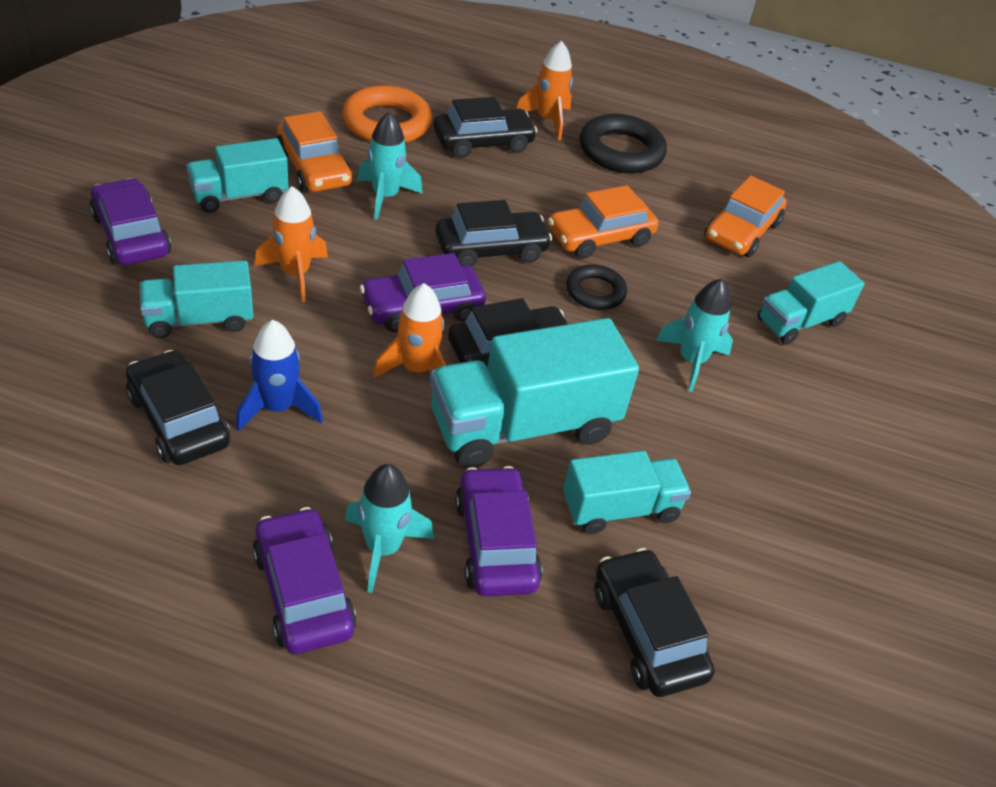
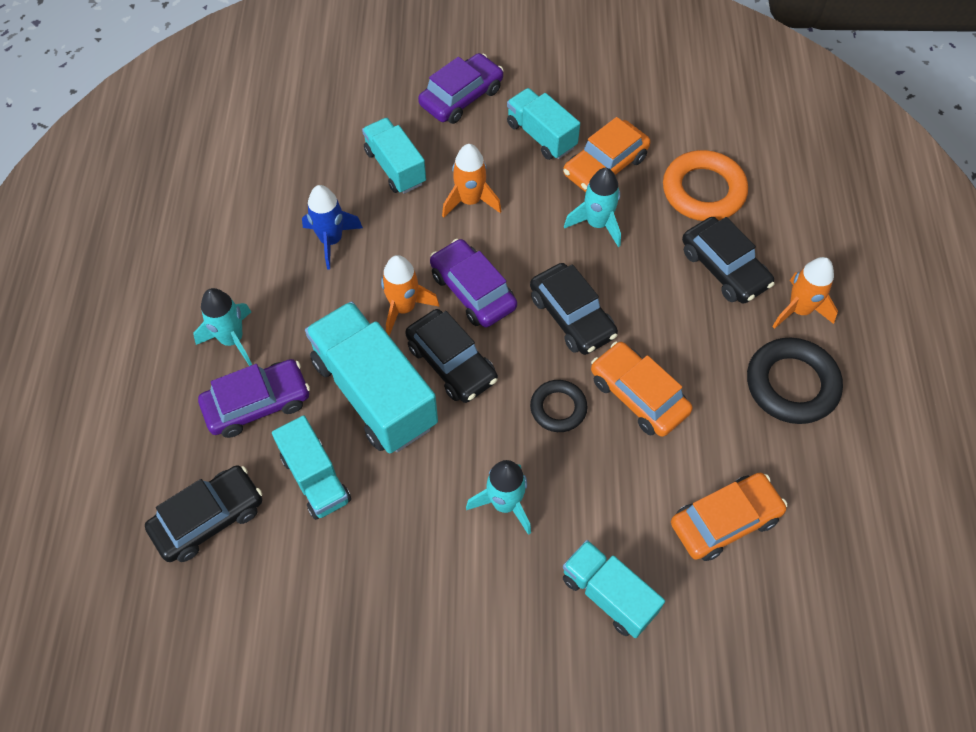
camera: 80 degrees right, 15 degrees up
black car [126,350,230,465] -> none
purple car [253,507,356,654] -> none
orange car [704,175,787,257] -> orange car turned 135 degrees clockwise [671,473,787,561]

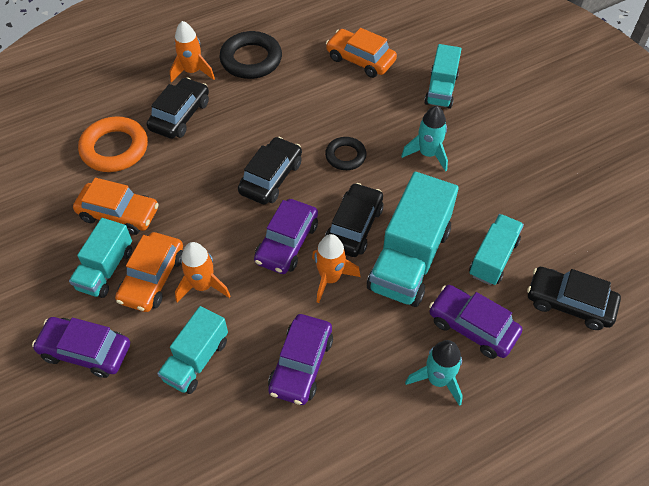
camera: 120 degrees left, 5 degrees down
blue rocket [302,185,363,269] -> purple car [268,314,333,405]
turquoise rocket [564,168,621,247] -> none
orange car [591,342,692,437] -> orange car moved to [115,232,183,312]

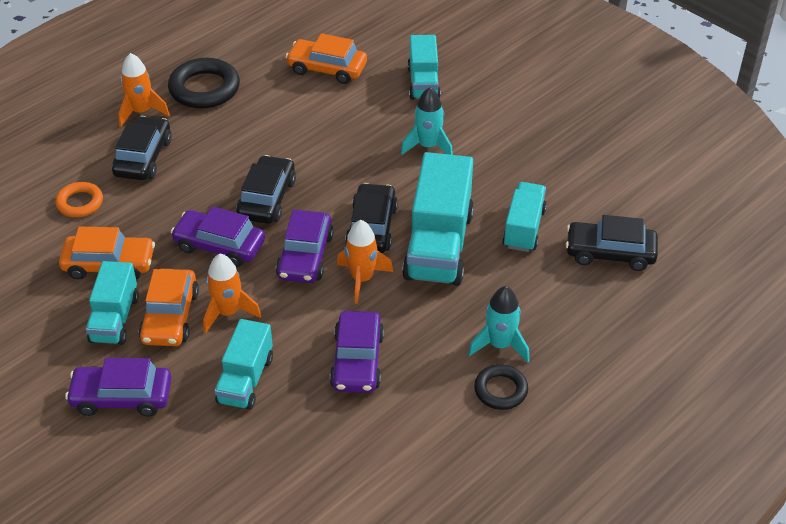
camera: 15 degrees left, 10 degrees down
orange ring [78,117,148,172] -> orange ring [55,182,103,217], size x0.60
black ring [325,137,366,170] -> black ring moved to [474,364,528,410]
purple car [429,285,522,359] -> purple car moved to [171,206,265,267]

